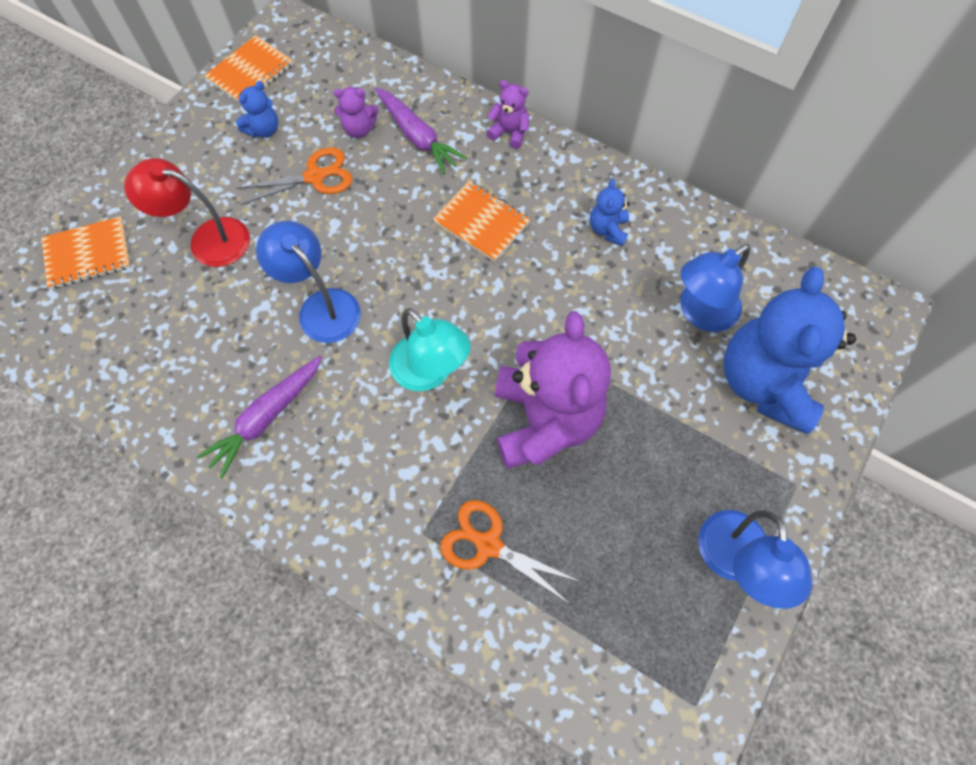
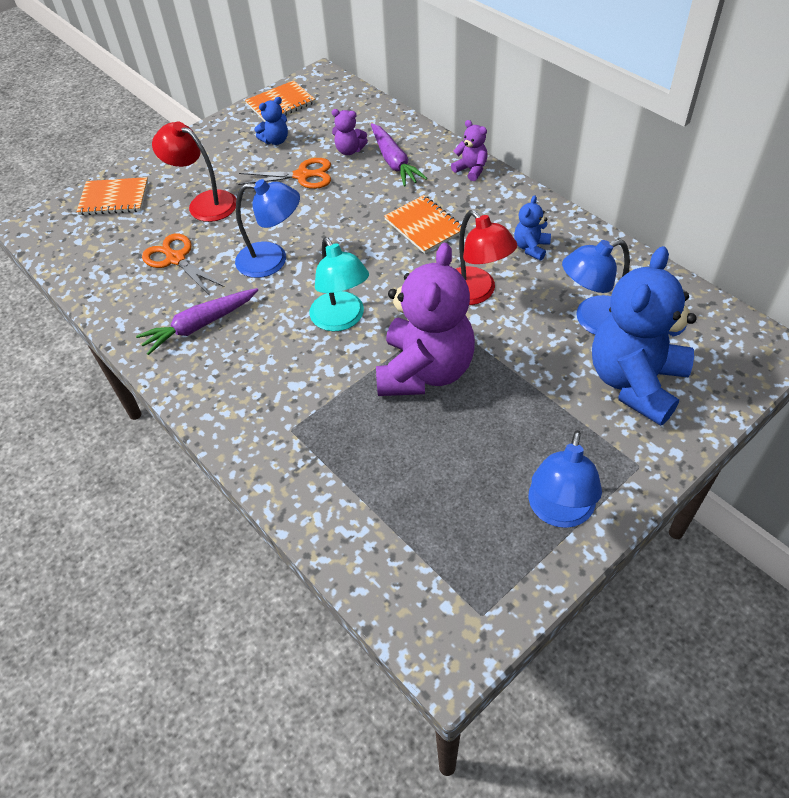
camera: 20 degrees right, 15 degrees down
blue lamp [256,221,361,343] -> blue lamp turned 120 degrees clockwise [235,179,300,278]
orange scissors [440,500,578,604] -> orange scissors moved to [142,234,225,294]
none -> red lamp [456,210,518,305]

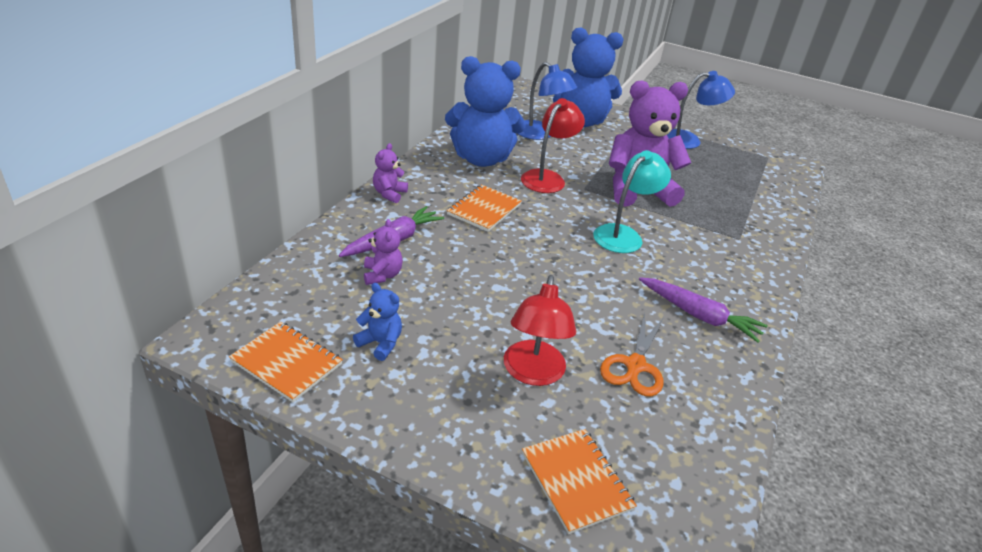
camera: 120 degrees left, 15 degrees down
blue lamp [235,179,300,278] -> none
orange scissors [238,158,331,189] -> none
blue teddy bear [514,195,551,260] -> blue teddy bear [445,56,526,167], size x2.33

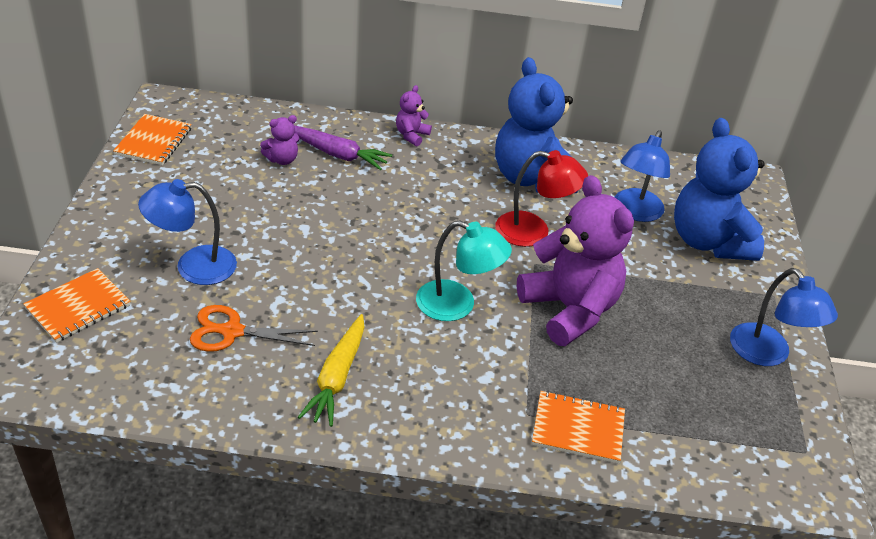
camera: 70 degrees right, 5 degrees up
blue teddy bear [353,283,402,361] -> none
purple teddy bear [373,143,408,203] -> purple teddy bear turned 60 degrees counterclockwise [396,85,432,146]
orange notebook [447,185,521,232] -> orange notebook moved to [532,391,625,464]
red lamp [504,275,576,386] -> blue lamp [138,179,237,285]
purple carrot [639,277,768,343] -> yellow carrot [298,314,365,427]

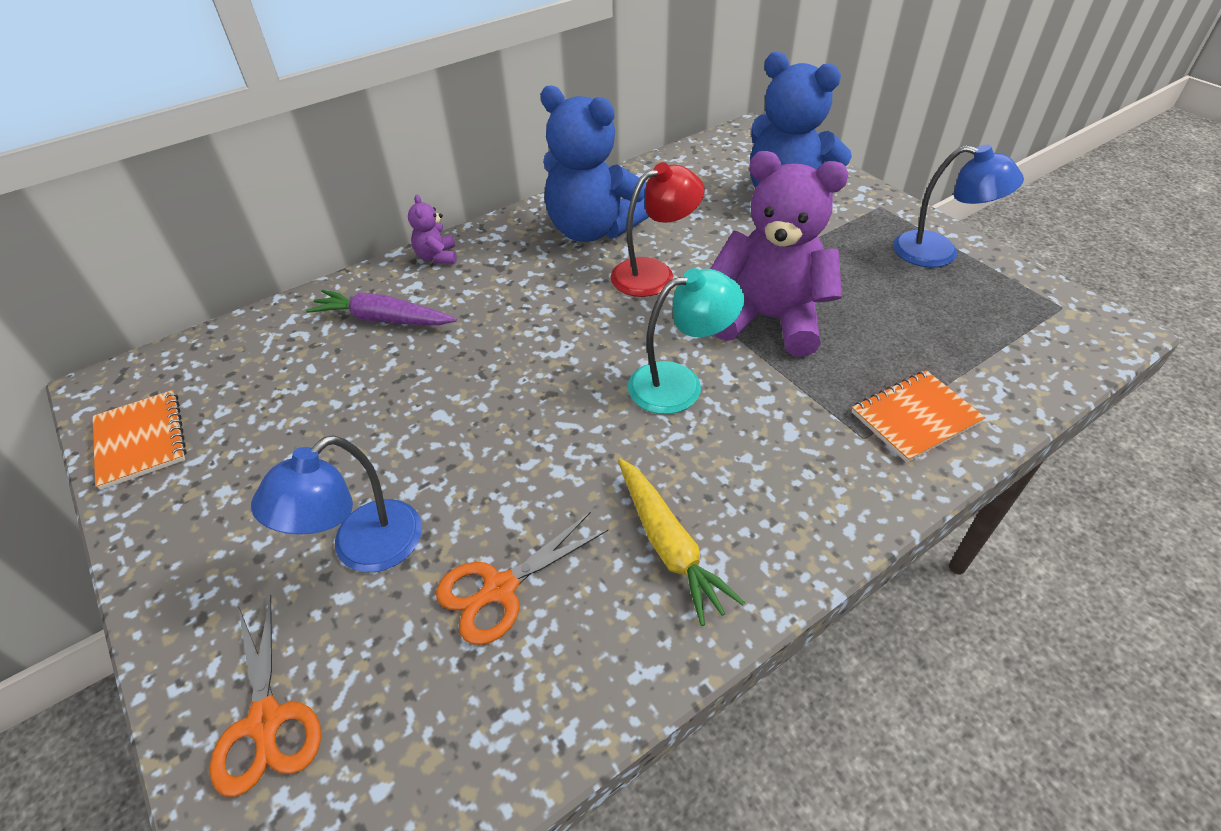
camera: 35 degrees left, 5 degrees up
orange notebook [23,268,131,343] -> orange scissors [210,595,321,797]
purple teddy bear [260,115,299,165] -> none
purple carrot [295,126,392,170] -> purple carrot turned 150 degrees counterclockwise [306,290,457,325]
blue lamp [615,130,670,222] -> none

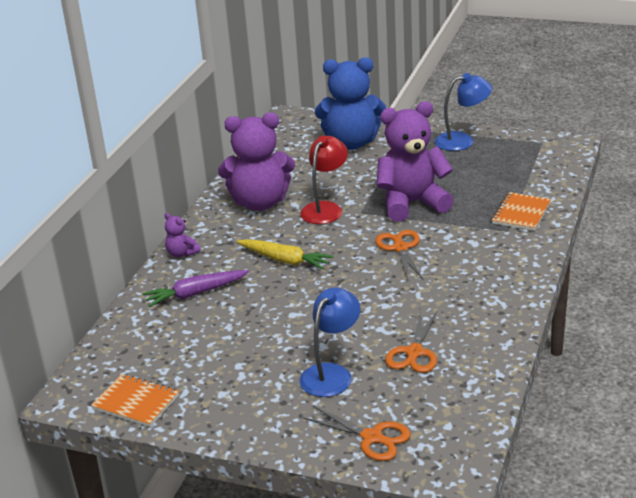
camera: 35 degrees left, 15 degrees down
blue lamp [251,435,422,572] -> blue lamp turned 150 degrees counterclockwise [299,288,361,397]
blue teddy bear [541,85,649,242] -> purple teddy bear [218,113,295,211]
yellow carrot [618,458,745,626] -> yellow carrot moved to [237,239,334,270]
turquoise lamp [628,268,744,414] -> orange scissors [375,230,423,281]

